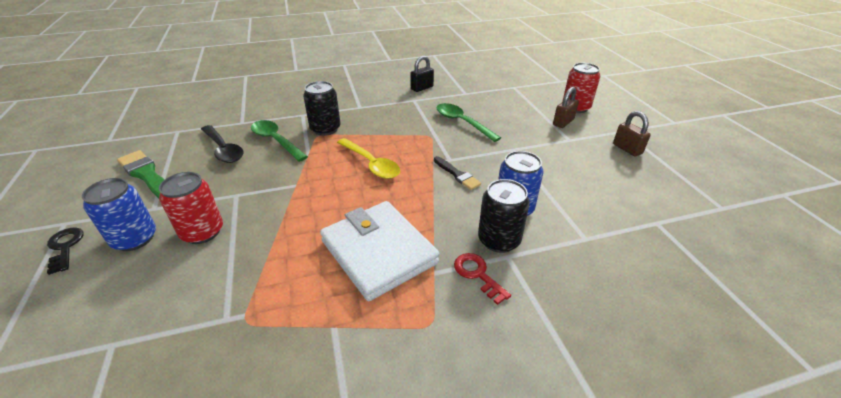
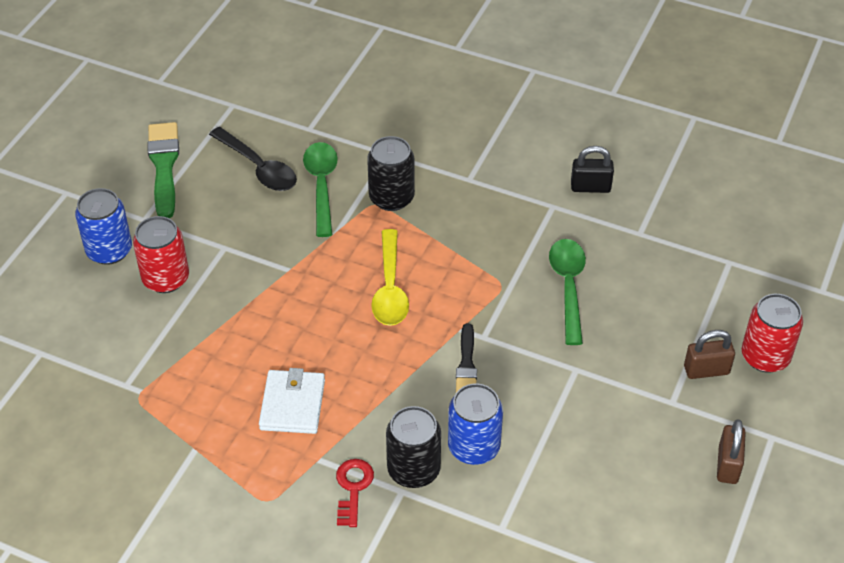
camera: 40 degrees right, 10 degrees up
black key [47,228,83,275] -> none
black spoon [201,125,243,163] -> black spoon turned 45 degrees counterclockwise [209,127,297,191]
white wallet [320,201,439,301] -> white wallet [259,368,325,434], size x0.61

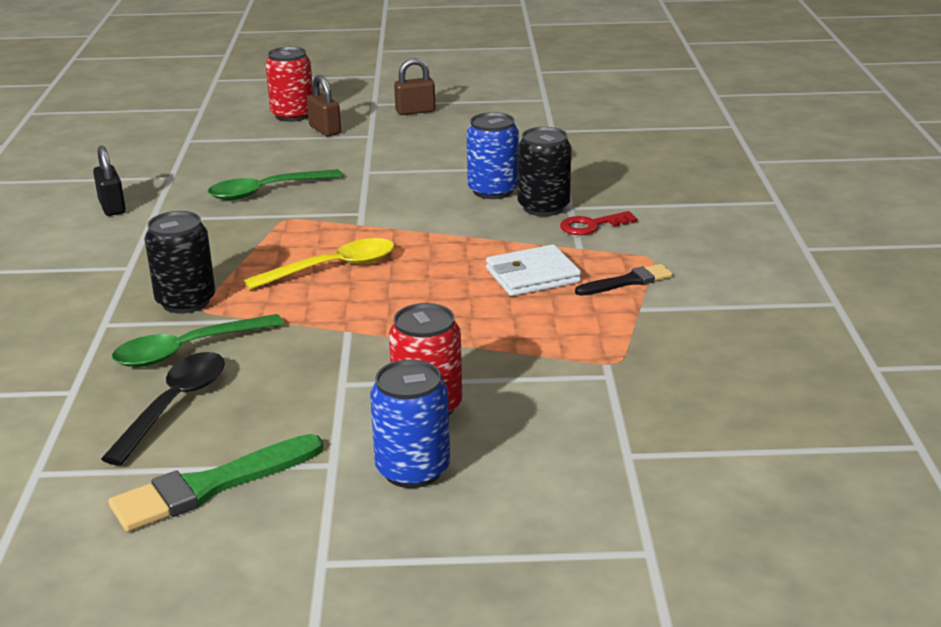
camera: 115 degrees left, 20 degrees down
black brush [456,323,477,392] -> black brush moved to [575,264,673,296]

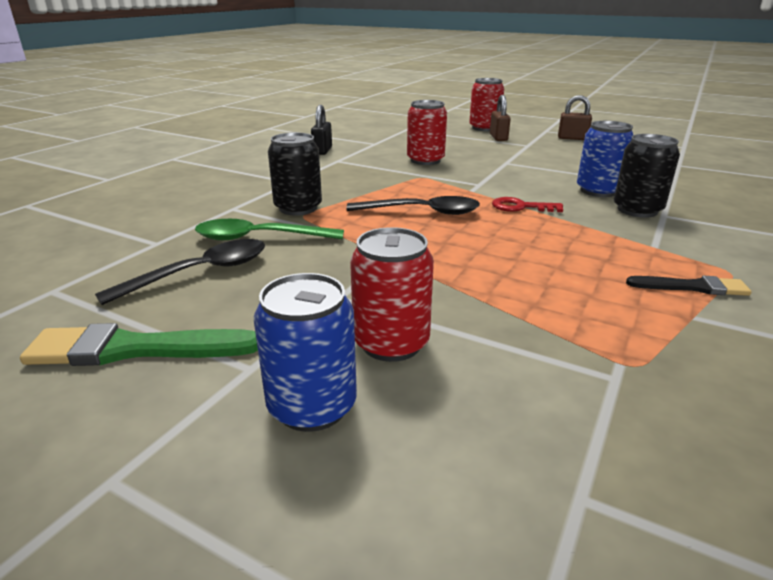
camera: 30 degrees right, 0 degrees up
green spoon [208,169,343,200] -> red can [407,100,447,165]
yellow spoon [244,238,394,290] -> black spoon [346,196,480,215]
white wallet [486,244,581,296] -> none
red key [560,211,637,235] -> red key moved to [492,197,563,212]

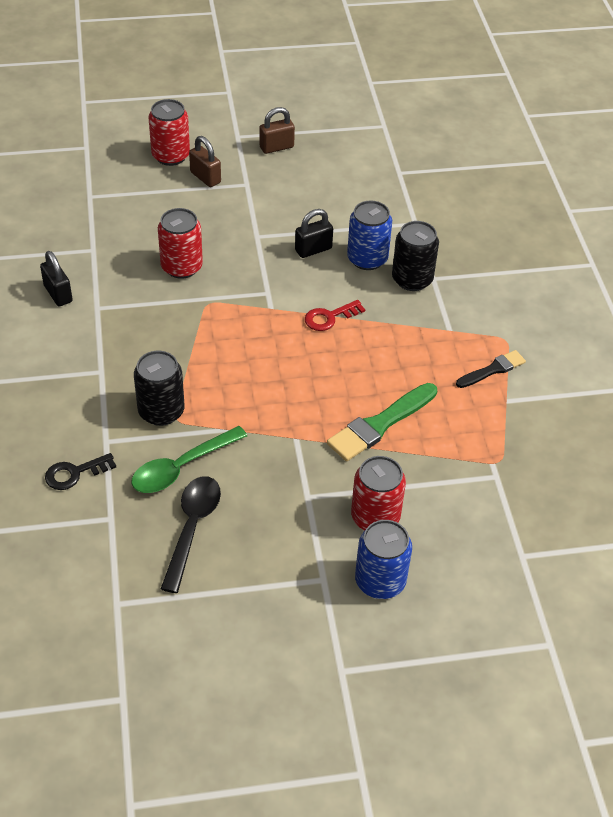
camera: 40 degrees left, 20 degrees up
green brush [20,323,258,366] -> green brush moved to [327,383,437,461]
black spoon [346,196,480,215] -> none
none -> black key [45,453,116,490]
none -> black padlock [295,209,333,258]

